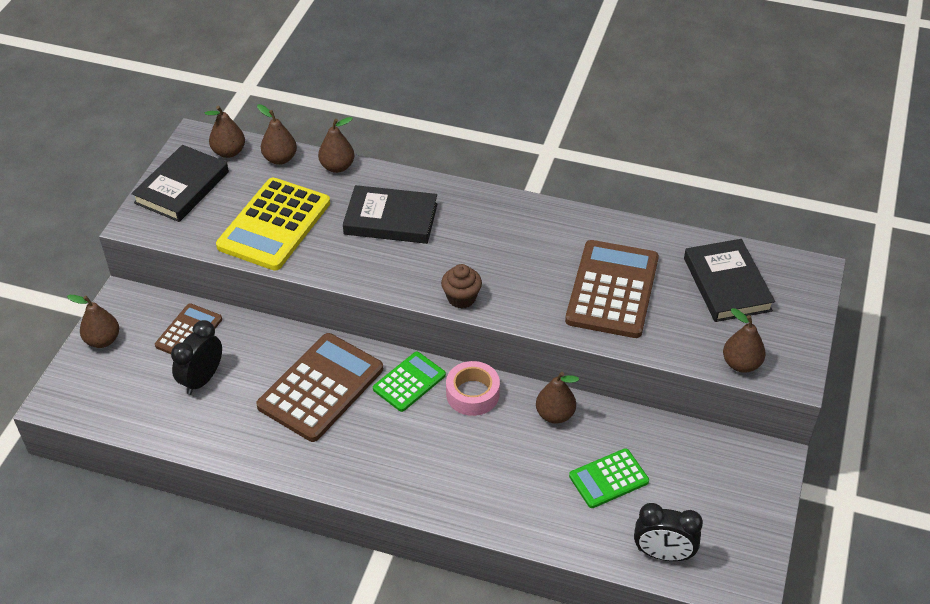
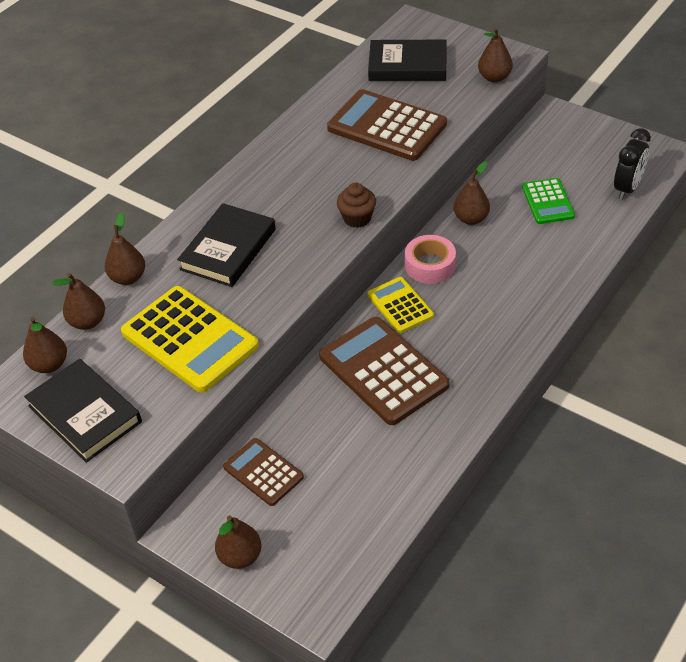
camera: 70 degrees left, 0 degrees up
black clock [171,320,222,395] -> none
green calculator [373,352,446,412] -> yellow calculator [367,277,434,333]

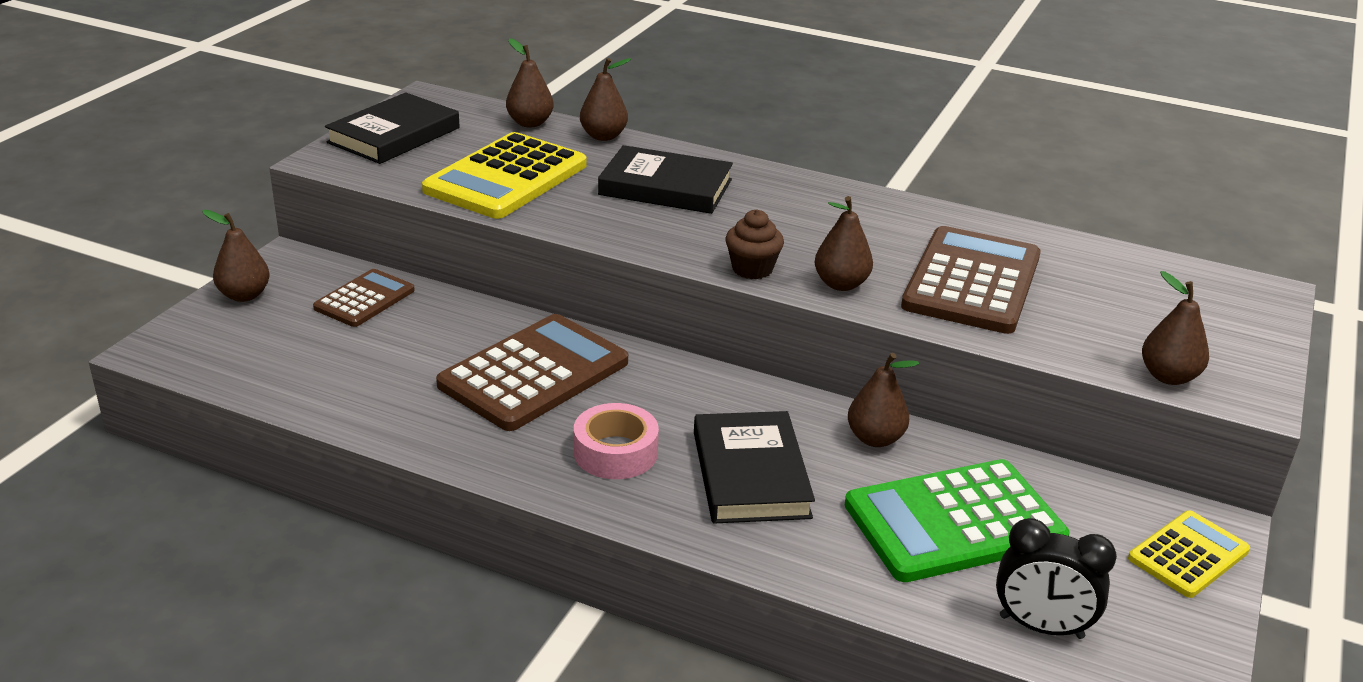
camera: 75 degrees right, 15 degrees down
brown pear [23,317,67,373] -> brown pear moved to [815,196,873,291]
yellow calculator [367,277,434,333] -> yellow calculator moved to [1128,510,1250,598]
black book [368,40,447,81] -> black book moved to [694,411,815,524]
pink tape [405,235,456,284] -> pink tape moved to [574,403,659,479]
green calculator [522,178,575,224] -> green calculator [845,459,1070,582], size x1.77

